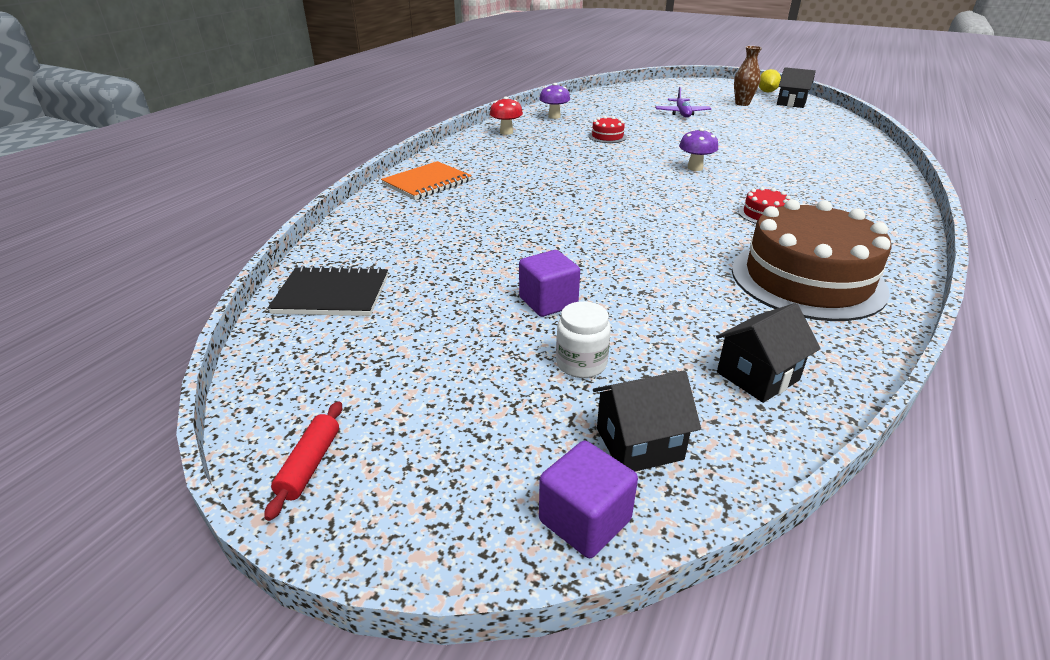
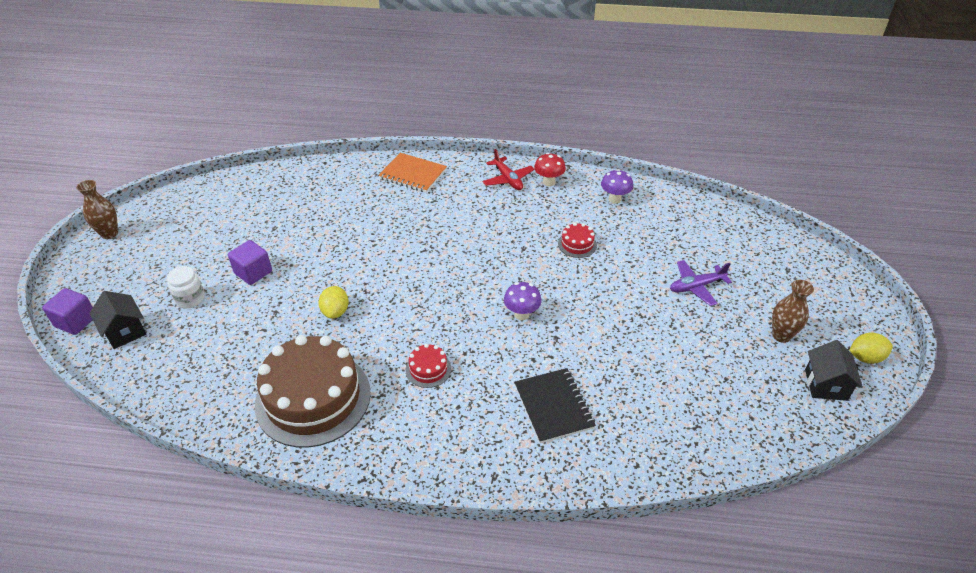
camera: 70 degrees right, 10 degrees up
red rolling pin [264,401,342,521] -> brown vase [76,180,118,239]
black notebook [268,266,388,316] -> black notebook moved to [514,368,596,443]
black house [716,303,821,403] -> none
none -> yellow lemon [318,286,349,319]
none -> red plane [483,149,535,190]

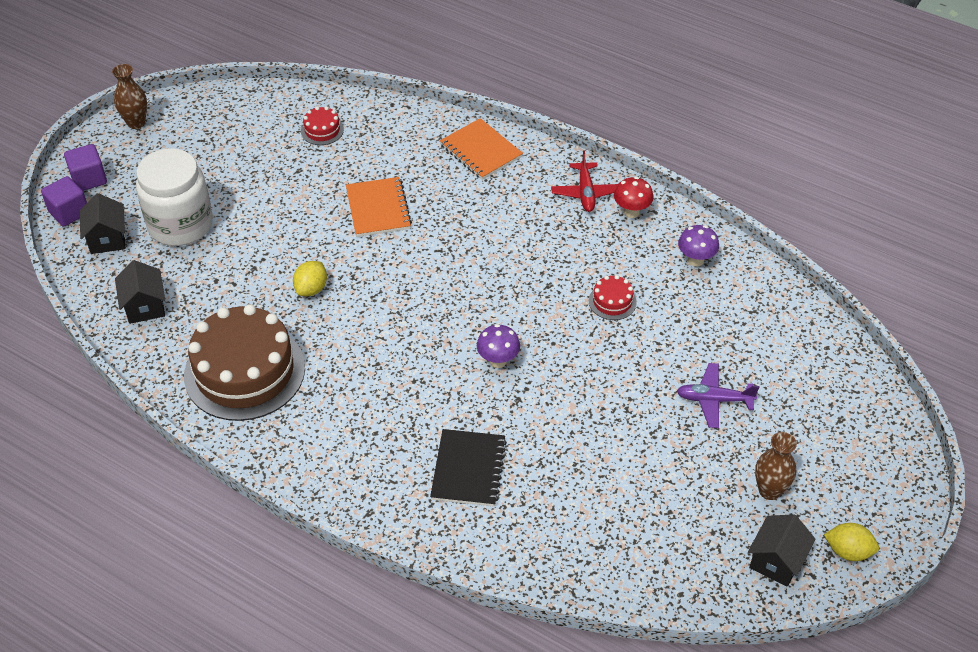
camera: 25 degrees right, 5 degrees up
white jar [167,266,205,308] -> white jar [136,148,213,246], size x2.09
purple cube [228,240,272,285] -> purple cube moved to [64,144,107,191]
red cake [406,344,451,388] -> red cake moved to [301,106,344,145]
none -> black house [115,260,165,324]
none -> orange notebook [346,177,412,237]

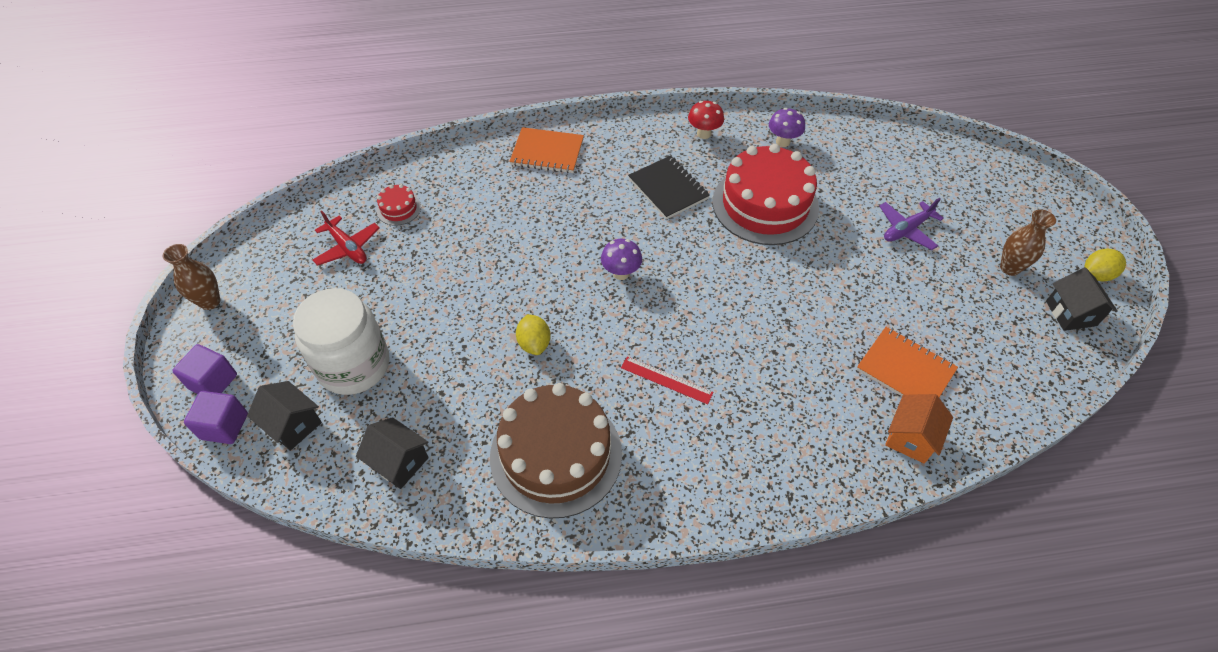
camera: 40 degrees left, 5 degrees up
orange notebook [346,177,412,237] -> orange notebook moved to [857,327,958,397]
black notebook [430,429,507,506] -> black notebook moved to [628,155,710,219]
purple mushroom [477,324,520,368] -> purple mushroom moved to [601,239,642,280]
red plane [551,150,618,212] -> red plane moved to [313,211,380,266]
red cake [589,275,637,320] -> red cake [713,144,819,245], size x2.41
none -> red ruler [621,356,714,404]
none -> orange house [885,394,953,464]

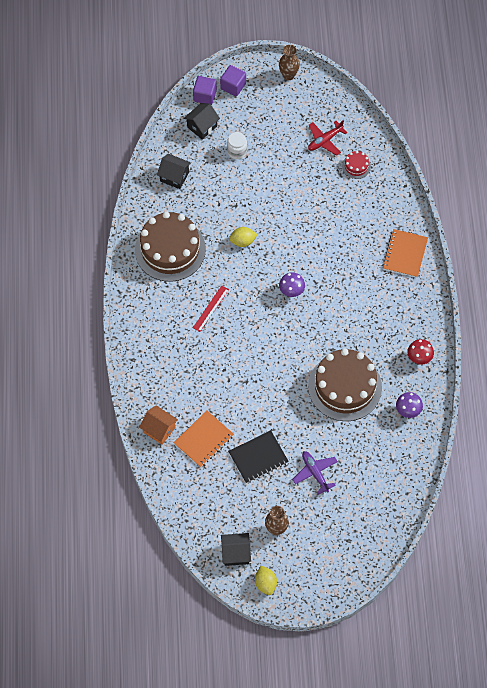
camera: 95 degrees right, 10 degrees up
white jar [293,288,389,395] -> white jar [227,132,247,159], size x0.48
black house [356,417,429,489] -> black house turned 75 degrees clockwise [157,154,191,189]
black notebook [628,155,710,219] -> black notebook moved to [228,430,289,483]
red cake [713,144,819,245] -> brown cake [308,348,382,421]

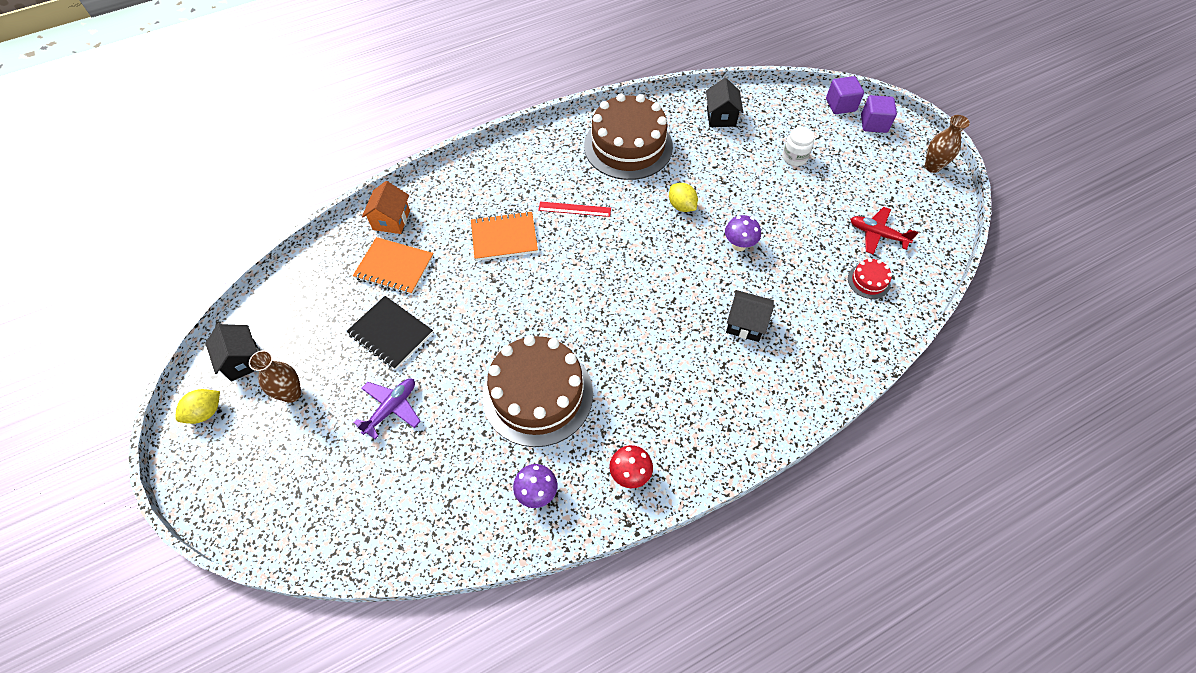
camera: 65 degrees right, 5 degrees down
black house [184,103,220,140] -> black house moved to [726,290,774,342]
purple mushroom [279,272,305,297] -> purple mushroom moved to [725,215,761,251]
orange notebook [382,229,428,278] -> orange notebook moved to [471,211,538,261]

